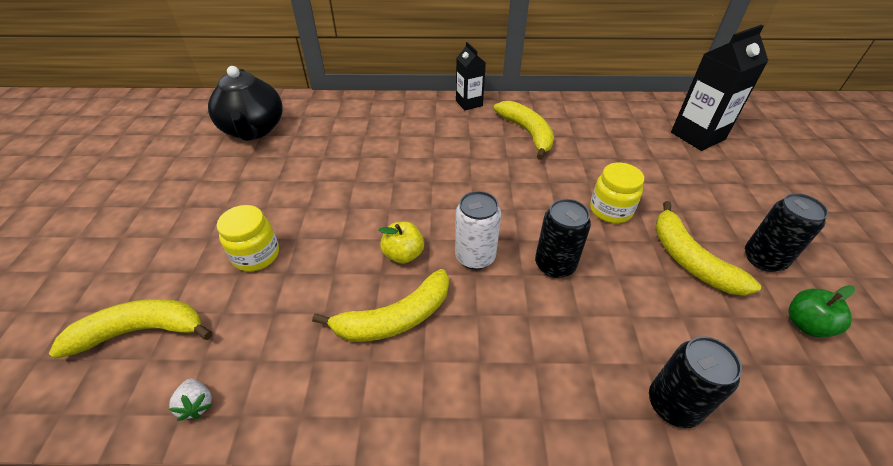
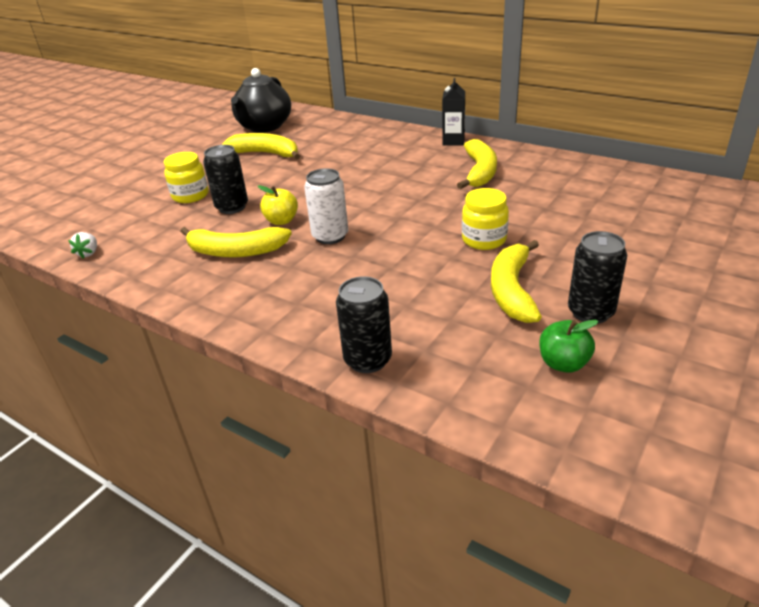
camera: 35 degrees right, 10 degrees down
yellow banana [49,299,212,359] -> yellow banana moved to [222,133,300,160]
black can [535,199,591,278] -> black can moved to [203,145,248,214]
black carton [671,25,768,151] -> none

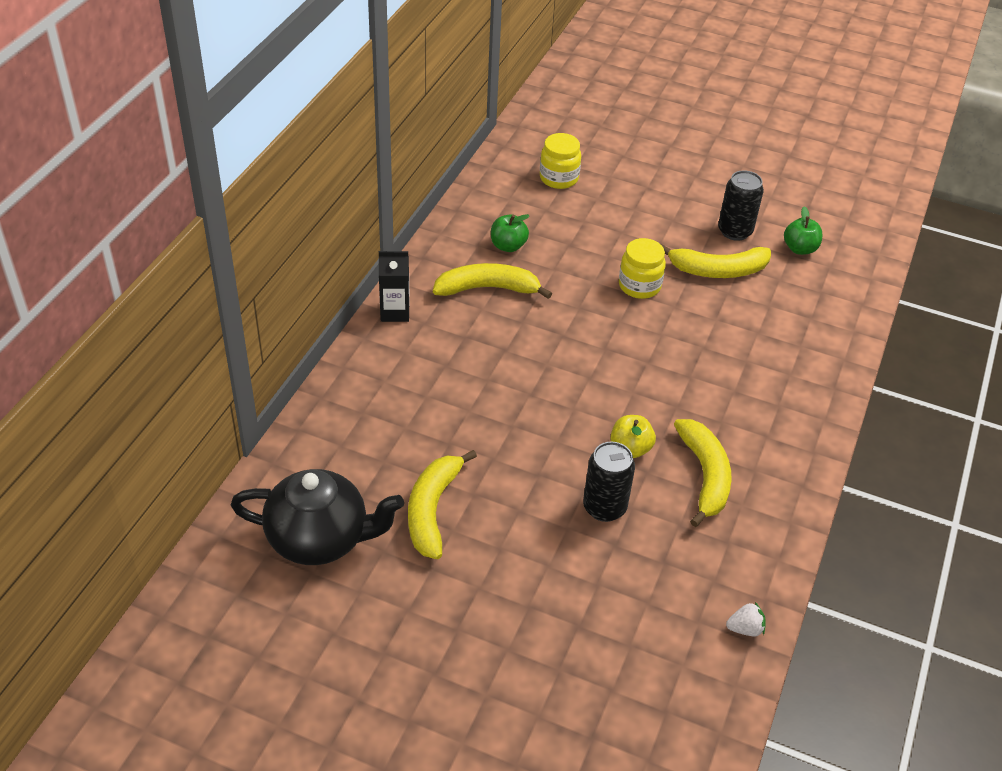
camera: 105 degrees left, 10 degrees up
yellow jar [164,152,209,203] -> yellow jar moved to [540,133,581,189]
white can [304,168,348,244] -> none
black can [336,276,392,373] -> none
none -> green apple [491,214,530,252]

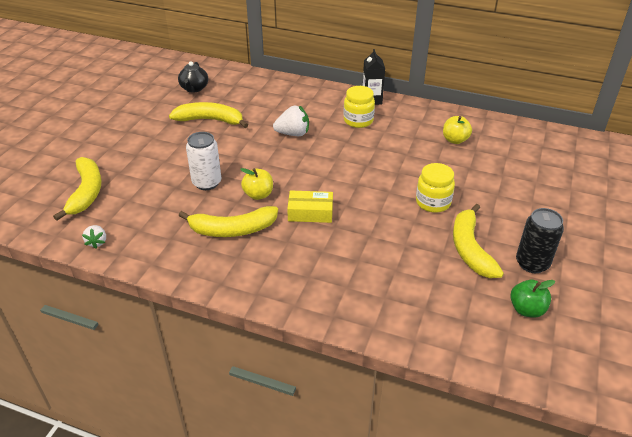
camera: 90 degrees right, 5 degrees down
black teapot [231,469,404,565] -> black teapot [178,61,208,93], size x0.56
yellow banana [433,263,552,299] -> yellow banana moved to [53,157,102,221]
green apple [491,214,530,252] -> yellow apple [443,116,472,144]
yellow jar [540,133,581,189] -> yellow jar moved to [343,86,375,128]
black can [583,442,635,522] -> white can [186,132,221,190]
none -> white strawberry [273,106,309,136]
none -> yellow box [287,190,333,223]

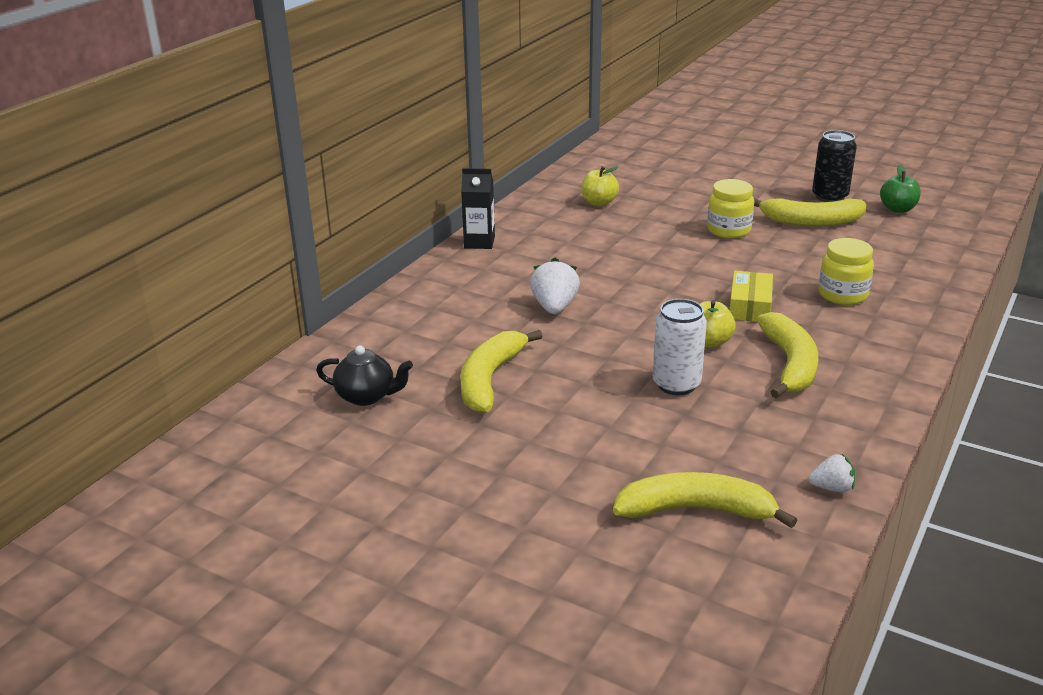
camera: 80 degrees left, 10 degrees down
yellow jar [343,86,375,128] -> yellow jar moved to [818,238,874,305]

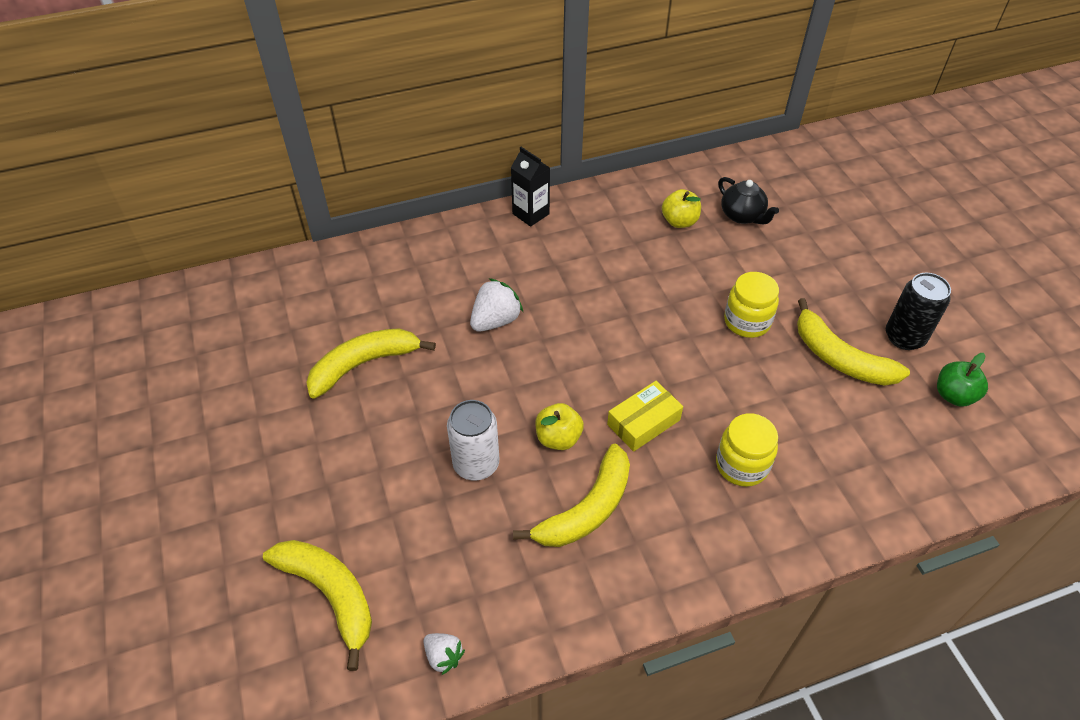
camera: 40 degrees right, 20 degrees up
black teapot [316,346,413,406] -> black teapot moved to [718,177,779,224]

